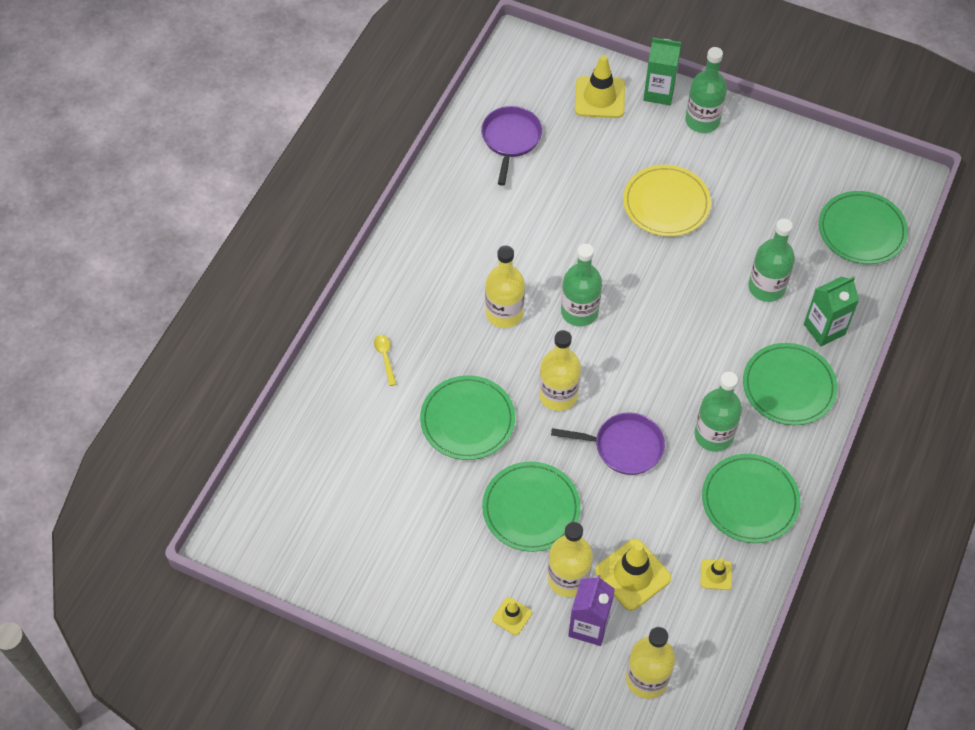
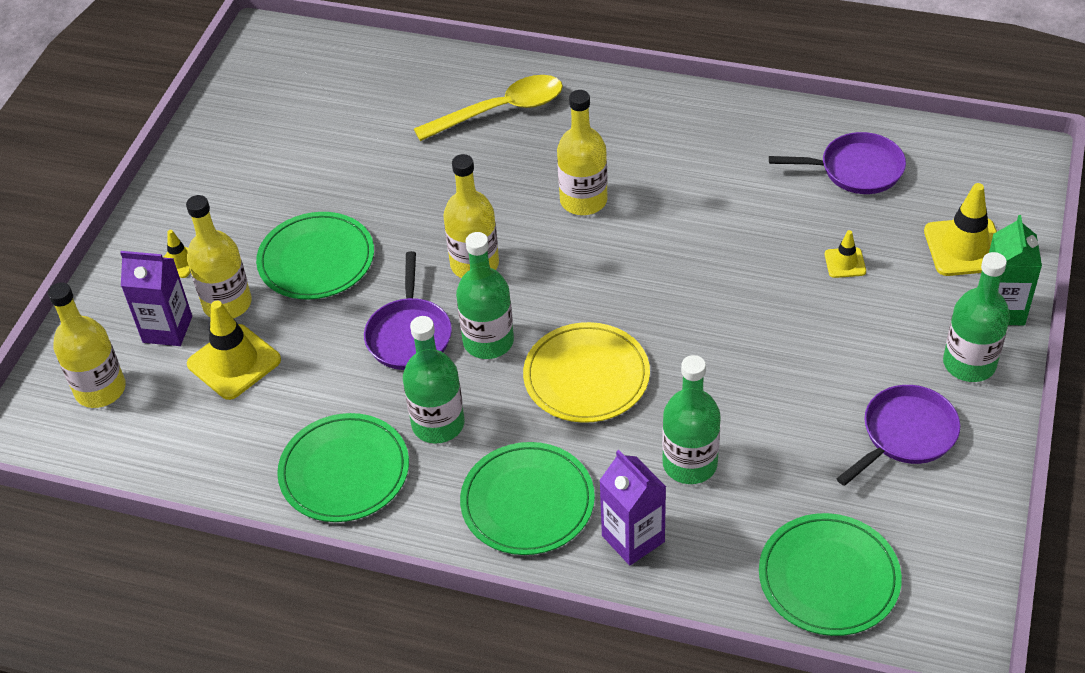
camera: 85 degrees right, 10 degrees down
yellow spoon [374,335,396,386] -> yellow spoon [414,75,563,141], size x2.28
green plate [420,375,515,460] -> none
green bottle [561,244,602,326] -> green bottle moved to [456,232,514,359]
yellow plate [623,165,711,237] -> yellow plate moved to [523,322,650,423]
yellow traffic cone [701,558,732,590] -> yellow traffic cone moved to [825,230,866,278]
green carton [804,276,859,346] -> purple carton [599,450,666,565]
none -> purple pan [836,385,960,486]

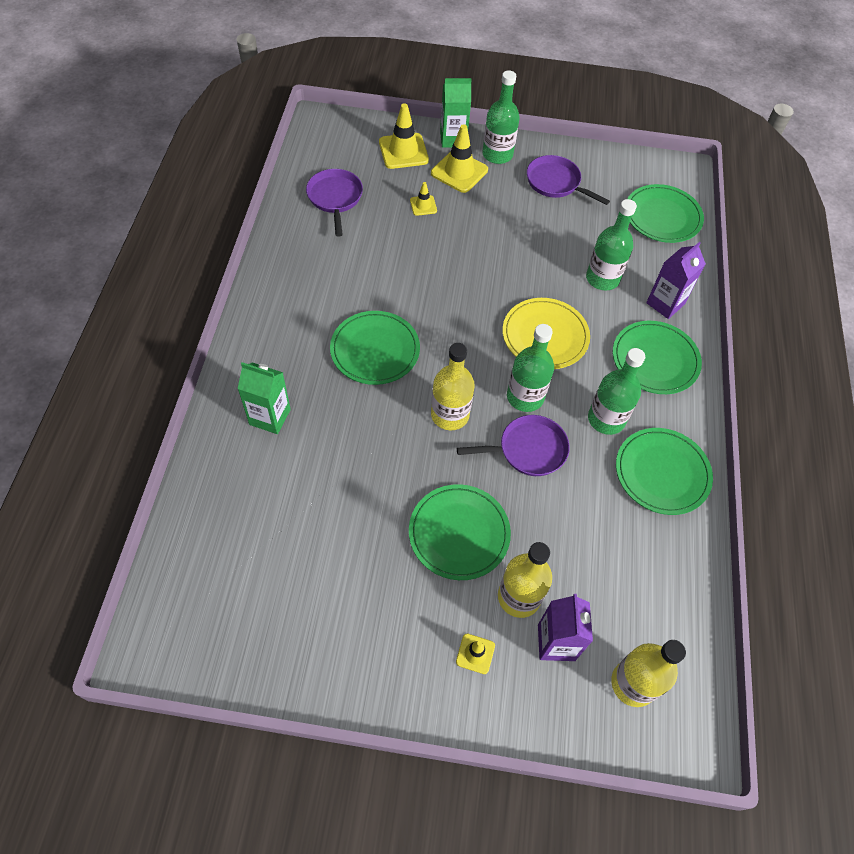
camera: 105 degrees left, 10 degrees up
yellow traffic cone [187,301,281,400] -> yellow traffic cone moved to [431,124,488,193]
yellow spoon [414,75,563,141] -> green carton [238,362,291,434]
yellow bottle [557,90,608,215] -> green plate [330,311,420,385]

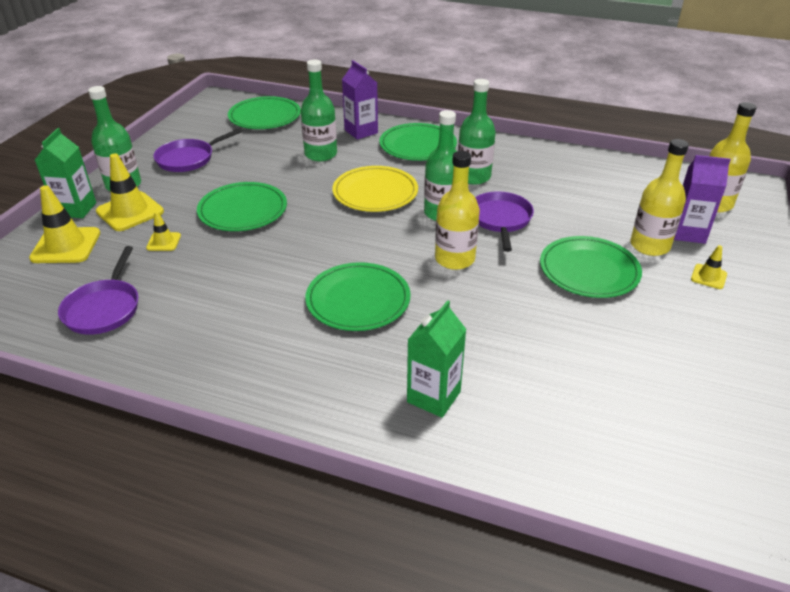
camera: 75 degrees left, 20 degrees down
purple pan [306,169,363,237] -> purple pan turned 90 degrees counterclockwise [58,246,138,335]
green plate [616,428,713,515] -> green plate moved to [197,182,287,231]

